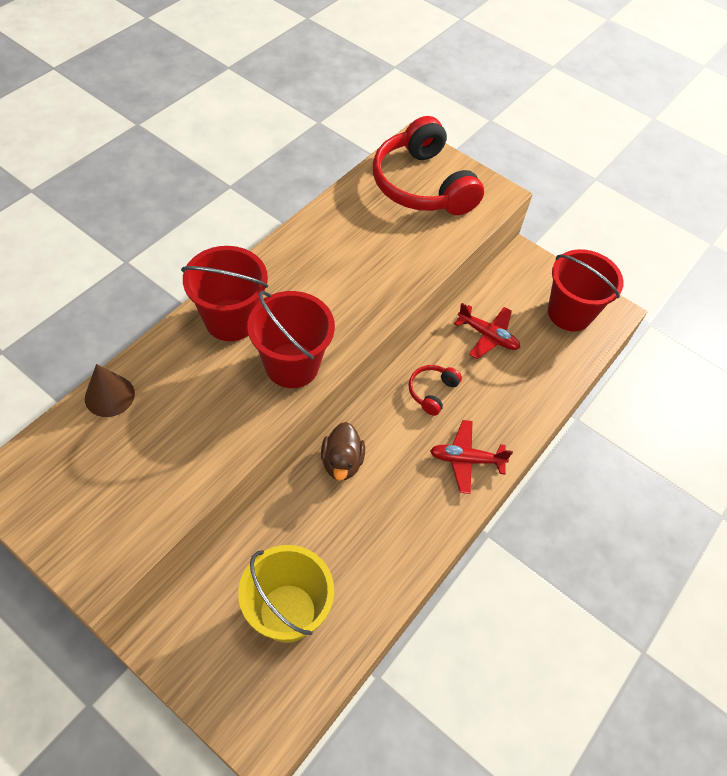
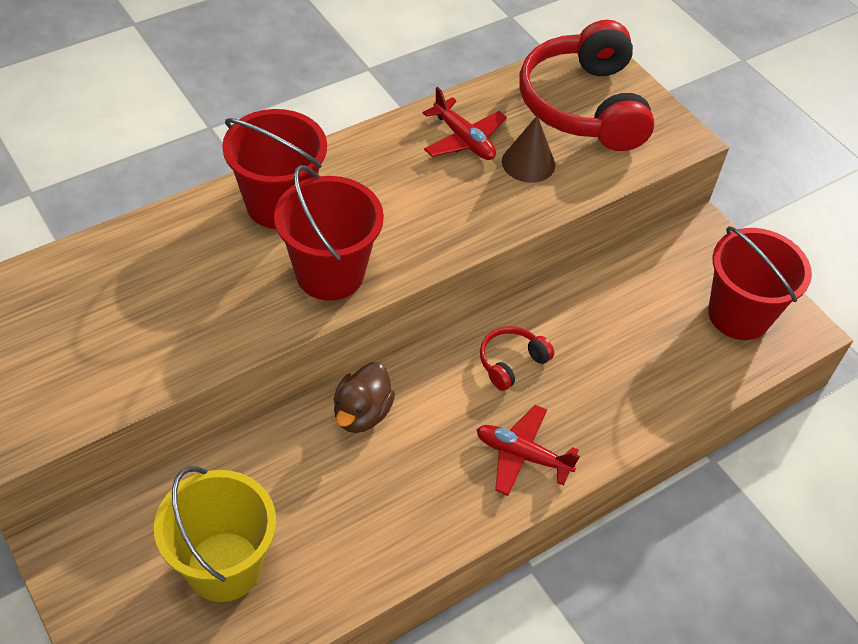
camera: 20 degrees right, 5 degrees down
brown cone [85,364,135,417] -> brown cone moved to [502,116,555,183]
red plane [454,303,520,359] -> red plane moved to [423,87,507,160]

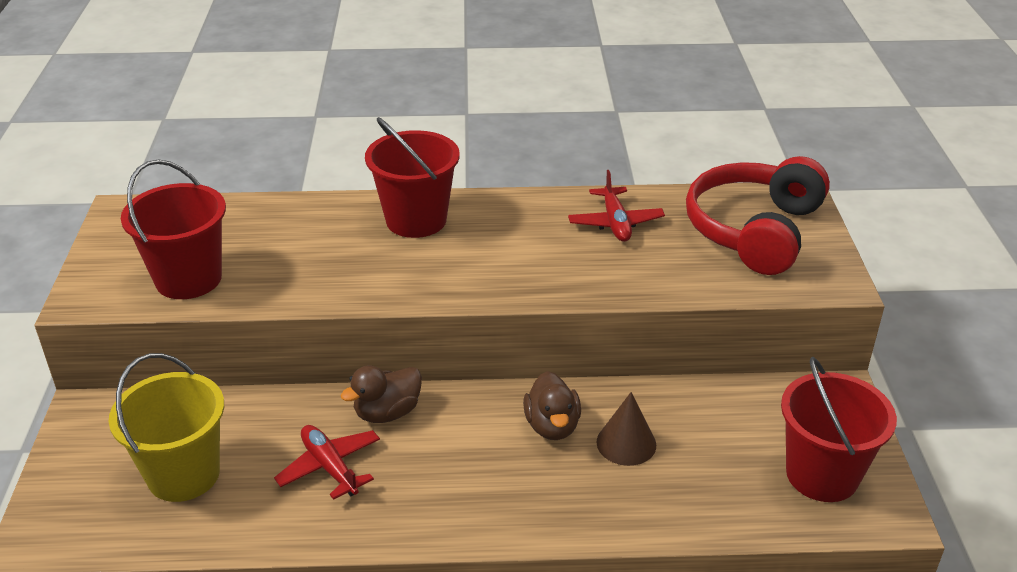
camera: 35 degrees right, 15 degrees down
red bucket [274,165,384,301] -> red bucket moved to [121,159,226,299]
red plane [476,405,580,496] -> red plane moved to [274,425,380,500]
red headphones [480,326,554,391] -> brown duck [523,371,581,440]
brown cone [502,116,555,183] -> brown cone moved to [596,392,656,466]

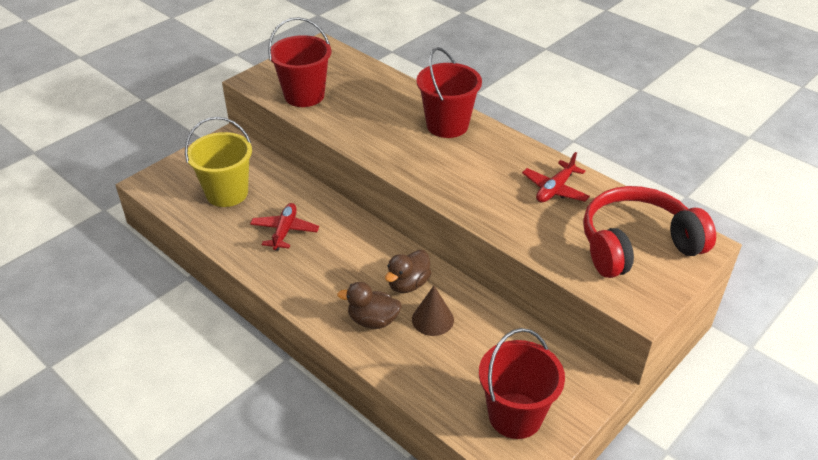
camera: 45 degrees right, 5 degrees up
brown duck [340,365,422,423] -> brown duck moved to [337,282,402,329]

